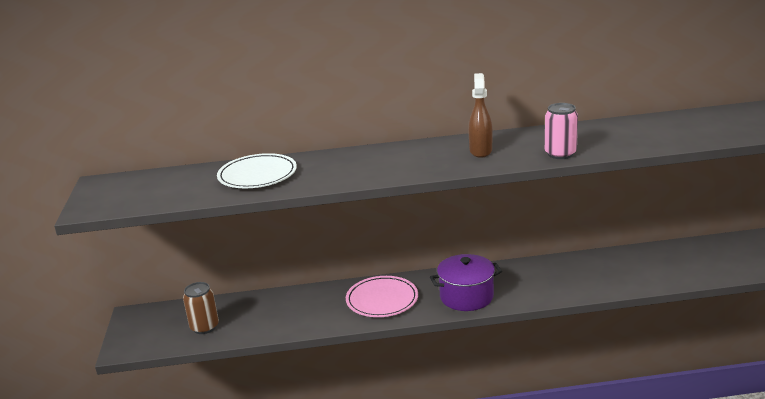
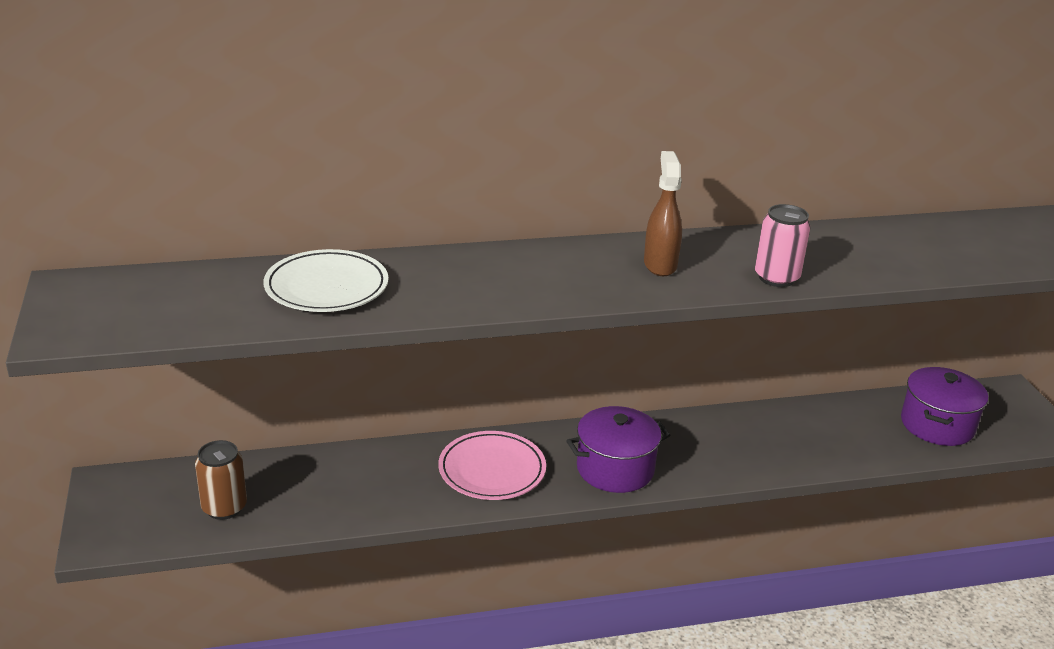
camera: 10 degrees left, 5 degrees up
none -> purple pot [901,367,988,446]

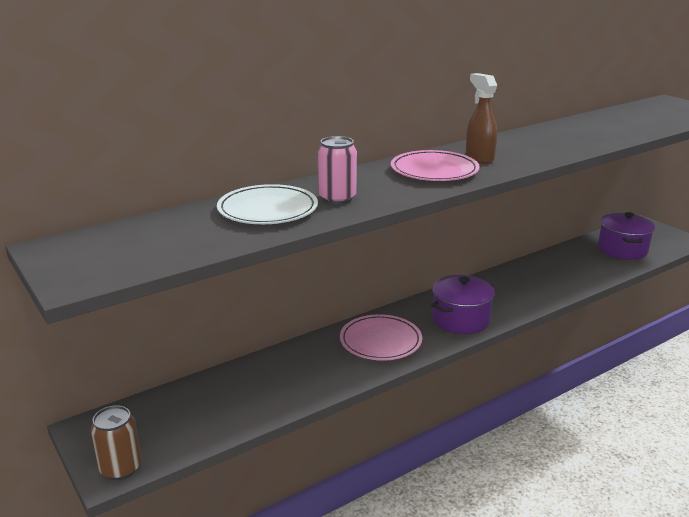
camera: 20 degrees left, 5 degrees down
brown can [195,440,247,520] -> brown can moved to [91,405,141,480]
pink can [755,204,811,287] -> pink can moved to [318,136,357,204]
none -> pink plate [391,150,480,181]

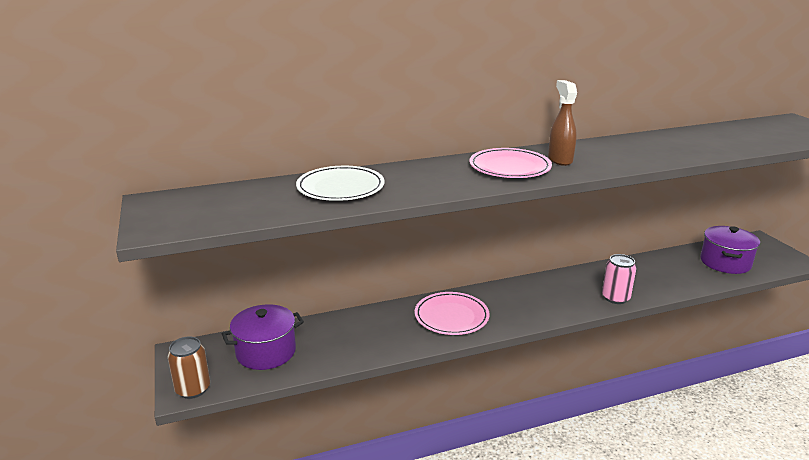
camera: 15 degrees right, 0 degrees up
pink can [318,136,357,204] -> pink can moved to [602,254,636,304]
purple pot [431,275,495,334] -> purple pot moved to [222,304,304,370]

